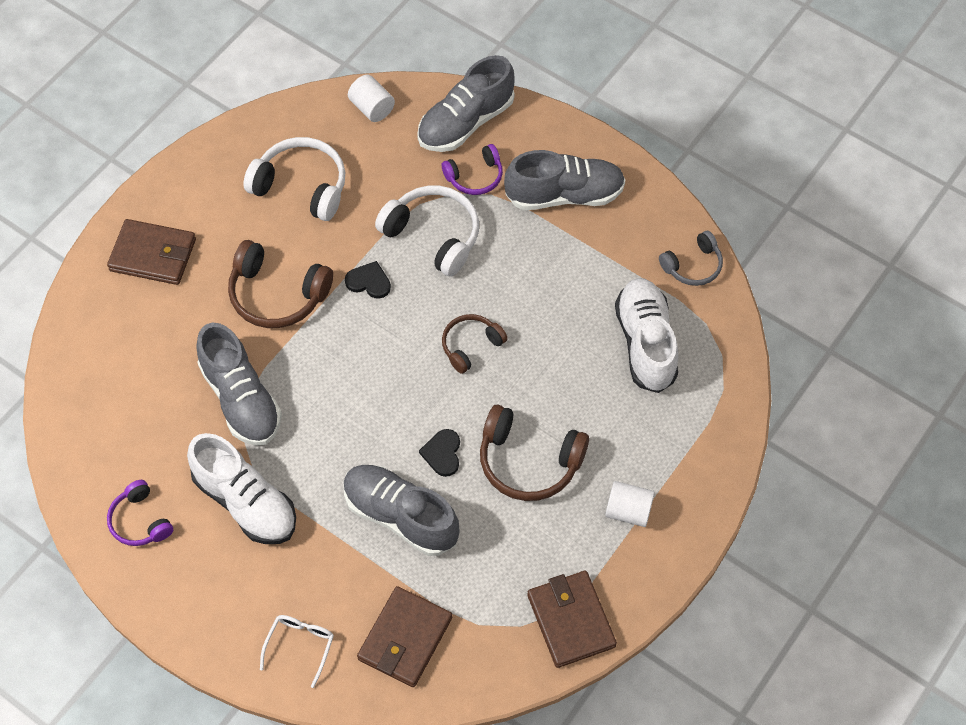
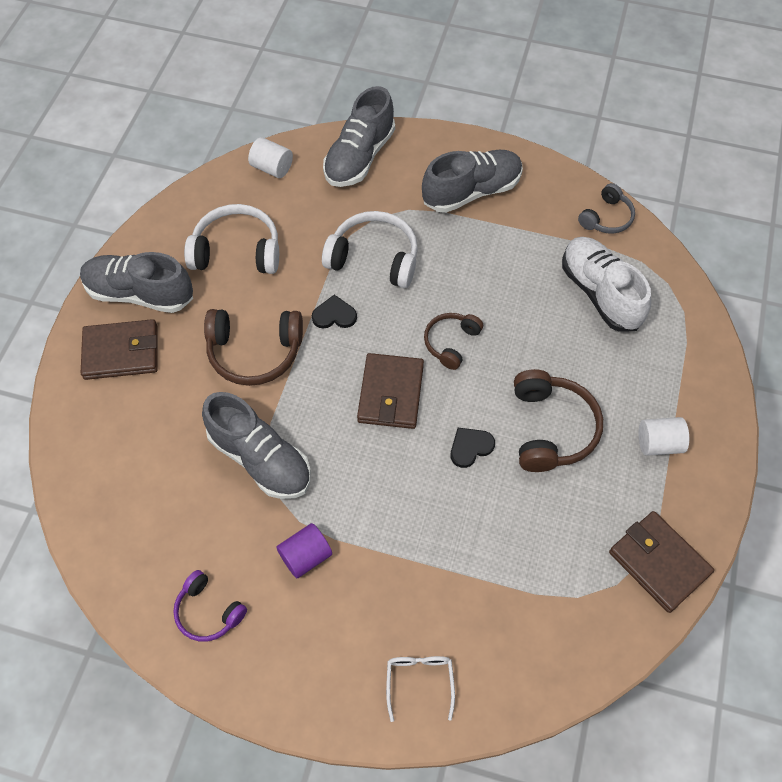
camera: 20 degrees left, 0 degrees up
white shoe [187,433,296,544] -> purple cylinder [276,523,332,578]
grey shoe [343,465,460,556] -> grey shoe moved to [80,252,193,313]
brown wallet [357,586,452,687] -> brown wallet moved to [357,353,424,429]
black heart [419,429,460,477] -> black heart turned 75 degrees clockwise [451,428,495,468]
purple headphones [442,144,503,195] -> none
brown headphones [480,405,589,501] -> brown headphones turned 90 degrees counterclockwise [514,369,603,472]

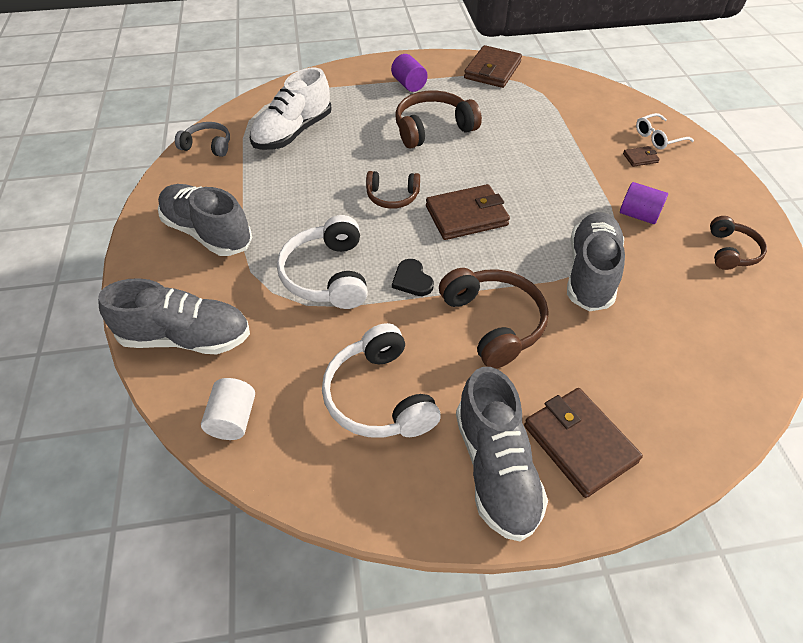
camera: 115 degrees left, 10 degrees down
purple headphones [173,570,247,642] -> brown headphones [710,216,767,270]
black heart [451,428,495,468] -> none
white cylinder [638,417,689,456] -> purple cylinder [391,54,428,92]
none -> brown wallet [623,146,660,167]

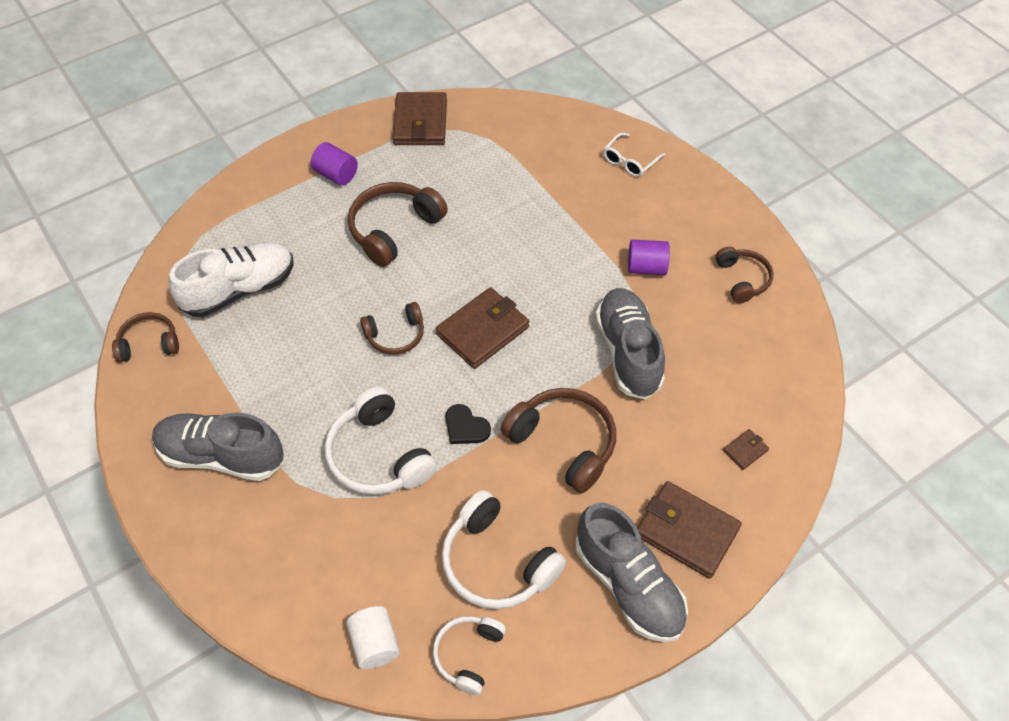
camera: 25 degrees left, 5 degrees up
grey shoe [98,278,250,354] -> none
grey headphones [175,122,230,157] -> brown headphones [112,312,179,363]
white shoe [250,68,332,150] -> white shoe turned 135 degrees counterclockwise [169,242,293,317]
brown wallet [623,146,660,167] -> brown wallet moved to [723,429,769,470]
none -> white headphones [433,616,506,695]

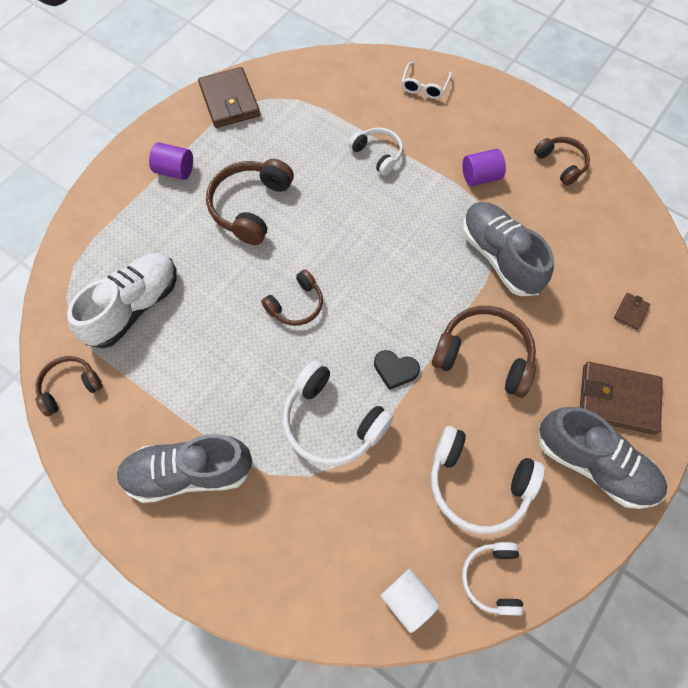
camera: 20 degrees left, 10 degrees up
brown wallet [436,287,529,369] -> none
none -> white headphones [349,127,403,175]

